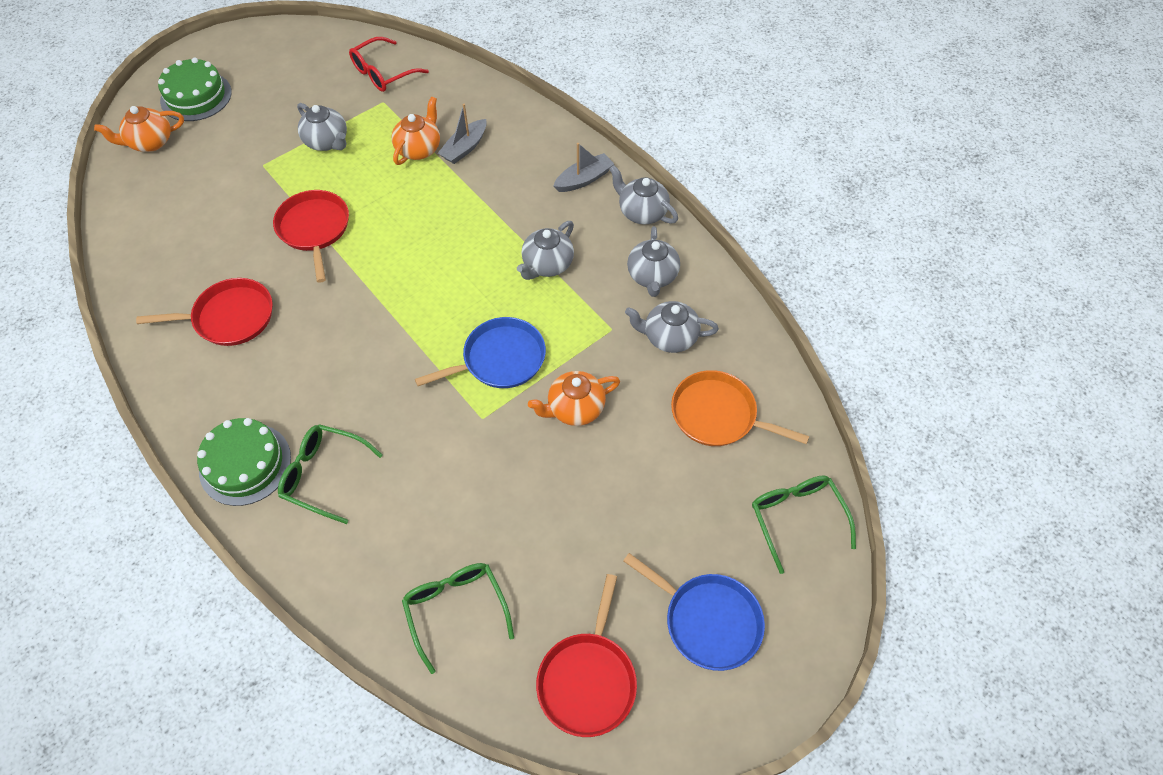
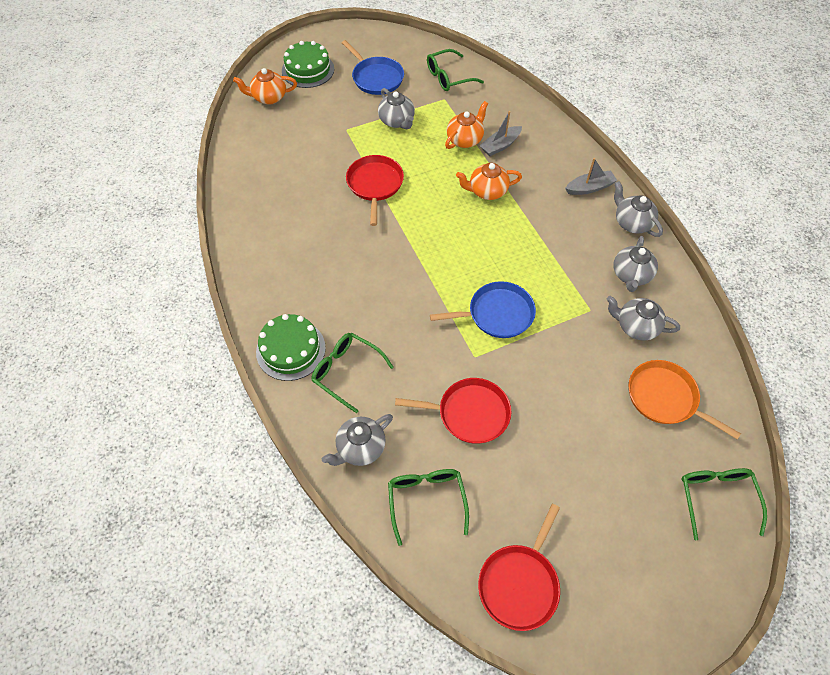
camera: 15 degrees right, 0 degrees up
red pan [136,278,273,346] -> red pan moved to [395,378,511,444]
red glasses [349,37,429,92] -> green glasses [427,49,484,91]
grey teapot [517,221,574,280] -> grey teapot moved to [322,414,393,466]
orange teapot [528,371,620,426] -> orange teapot moved to [456,163,522,200]
blue pan [623,553,765,671] -> blue pan moved to [342,40,404,95]

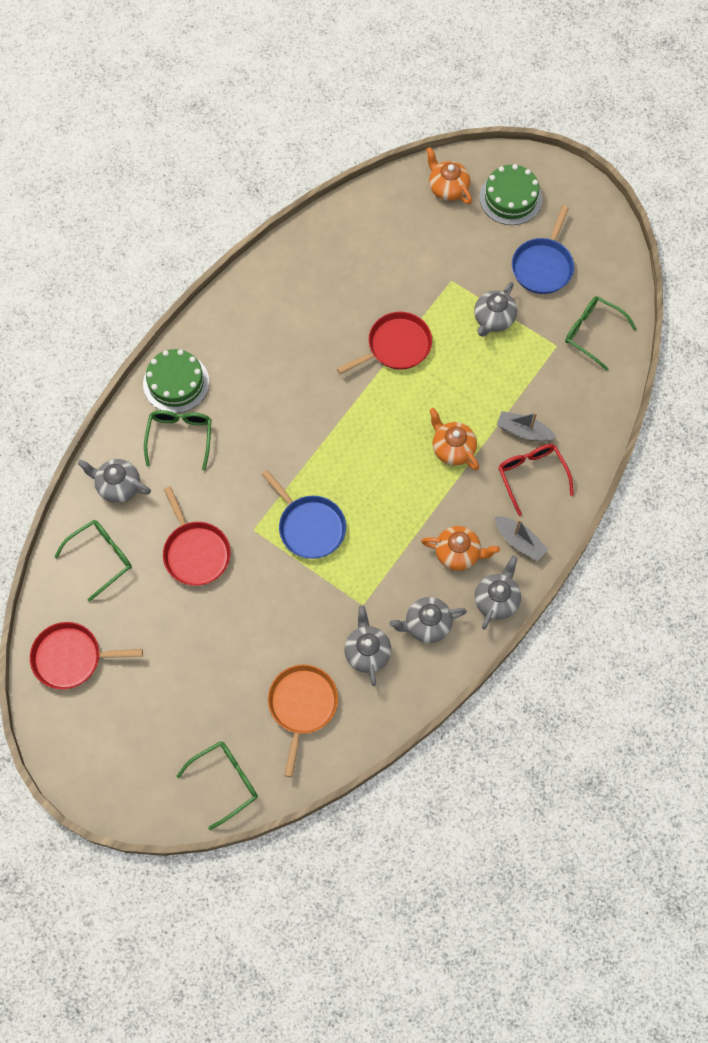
camera: 60 degrees right, 10 degrees up
orange teapot [445,101,488,149] -> orange teapot moved to [421,526,500,571]
none -> red glasses [498,444,574,516]

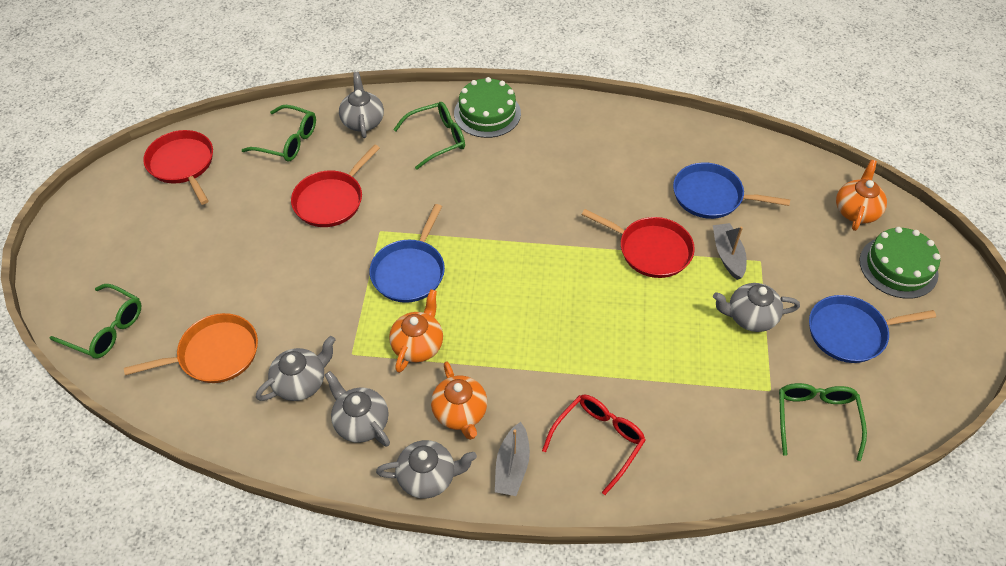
camera: 60 degrees right, 15 degrees down
orange teapot [429,408,479,470] -> orange teapot moved to [389,289,443,373]
grey boat [497,411,557,441] -> grey boat moved to [713,223,747,280]
none -> blue pan [673,163,790,219]

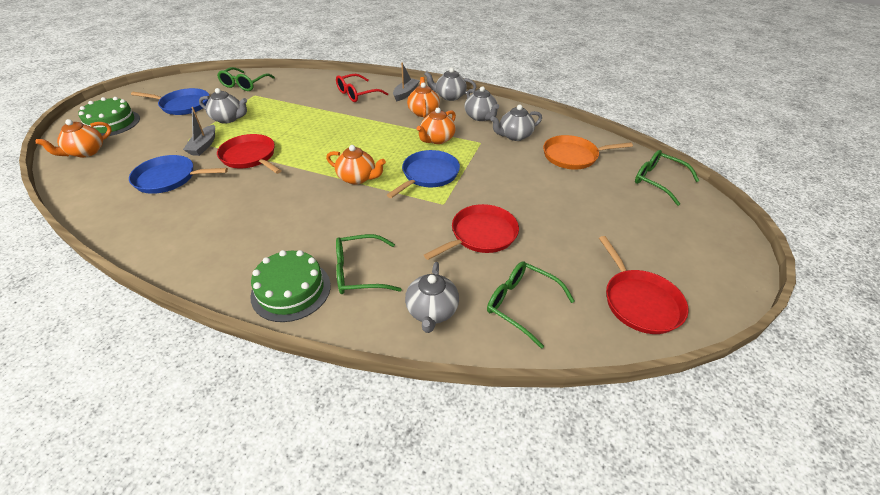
camera: 165 degrees left, 10 degrees down
blue pan [673,163,790,219] -> blue pan turned 150 degrees clockwise [129,155,228,194]
none -> orange teapot [326,145,386,185]

